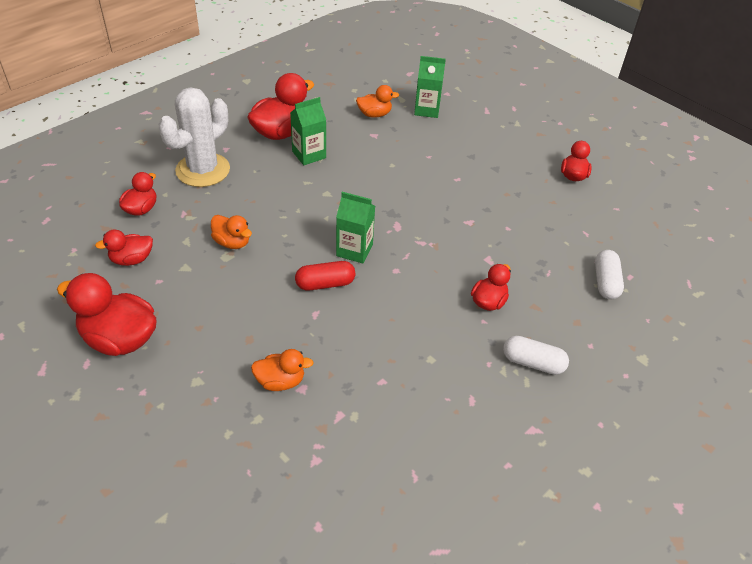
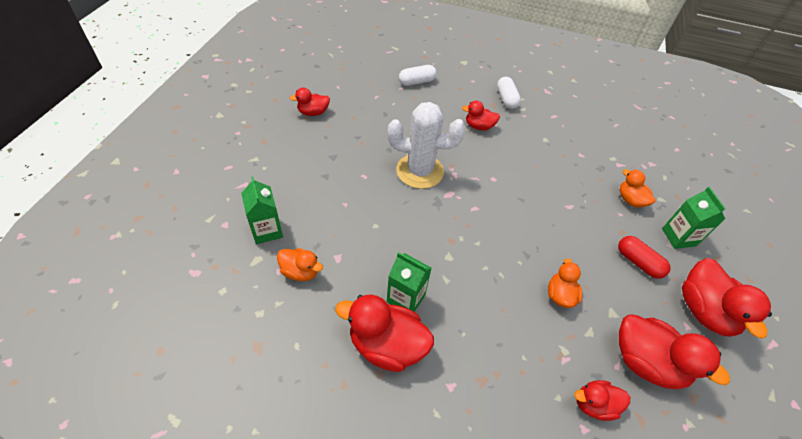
camera: 120 degrees left, 5 degrees up
red duck [95,230,153,266] -> red duck [619,314,730,389], size x1.75
white cactus [158,87,230,187] -> white cactus moved to [387,102,466,189]
red capsule [295,261,355,291] -> red capsule moved to [618,236,671,279]
green carton [336,192,375,263] -> green carton moved to [662,187,726,249]
orange duck [356,85,399,118] -> orange duck turned 150 degrees clockwise [277,248,323,281]

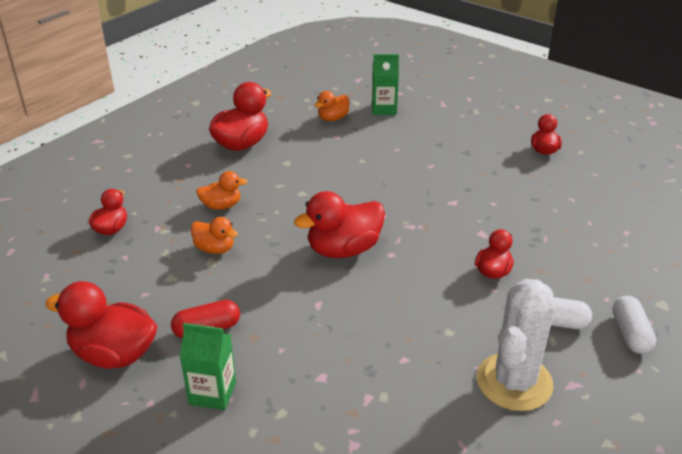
camera: 115 degrees right, 15 degrees down
white cactus [387,102,466,189] -> white cactus moved to [477,279,555,411]
green carton [387,252,432,312] -> none
white capsule [399,65,437,86] -> white capsule moved to [612,296,656,354]
red duck [619,314,730,389] -> red duck moved to [294,191,385,258]
orange duck [620,169,656,208] -> orange duck moved to [196,171,248,210]

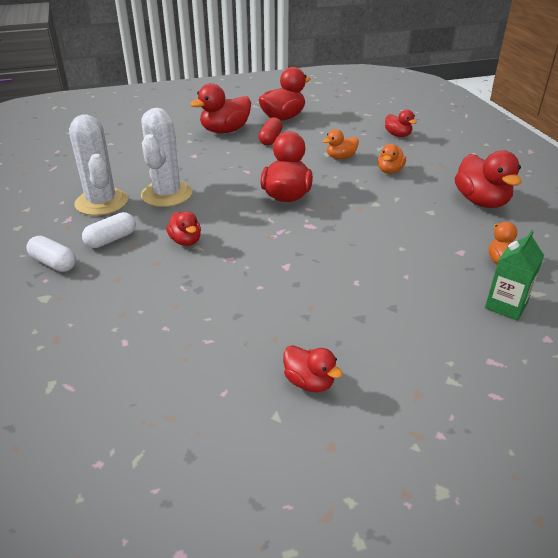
camera: 125 degrees right, 0 degrees up
green carton [180,323,236,410] -> red duck [190,83,251,133]
none -> white cactus [141,108,193,207]

